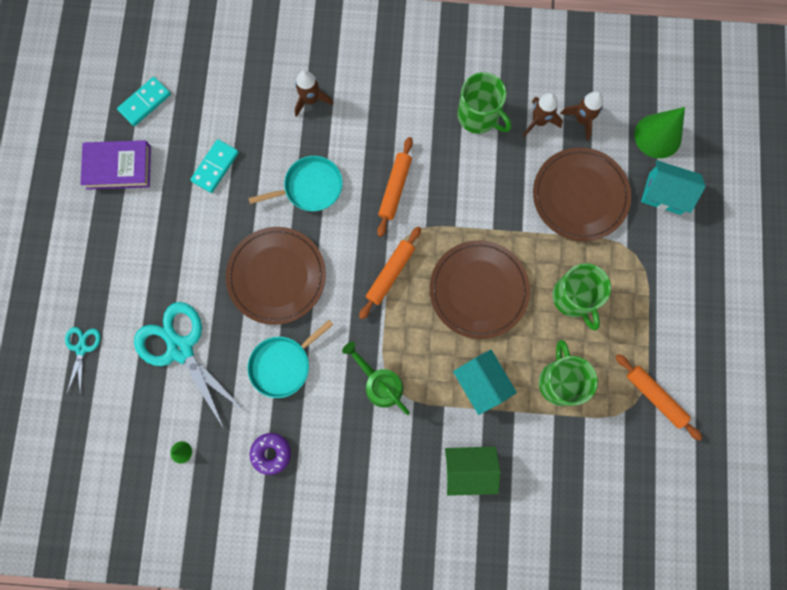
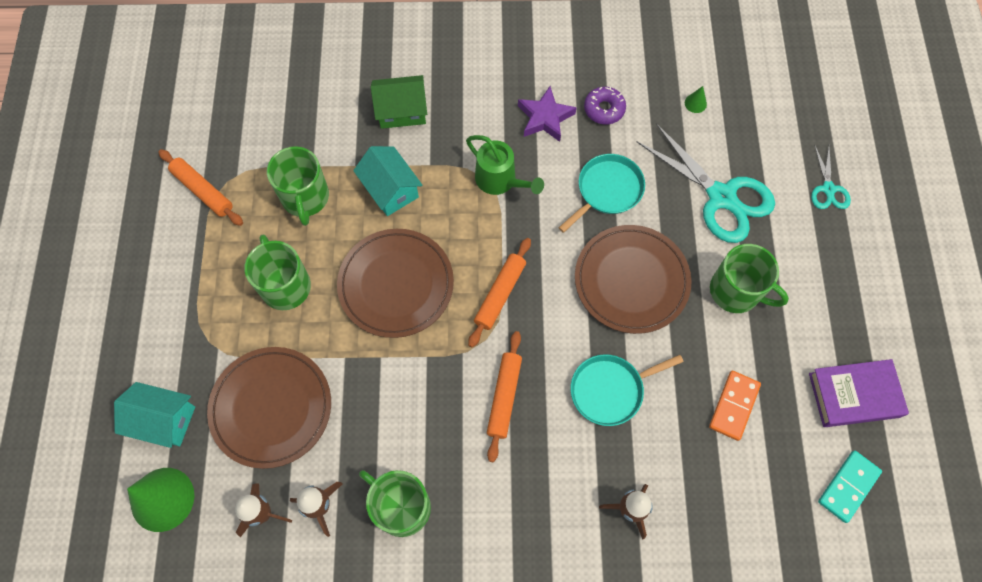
camera: 175 degrees right, 10 degrees down
turquoise domino [190,139,239,193] -> orange domino [709,371,761,441]
none -> purple star [518,86,577,142]
none -> green mug [710,244,789,313]

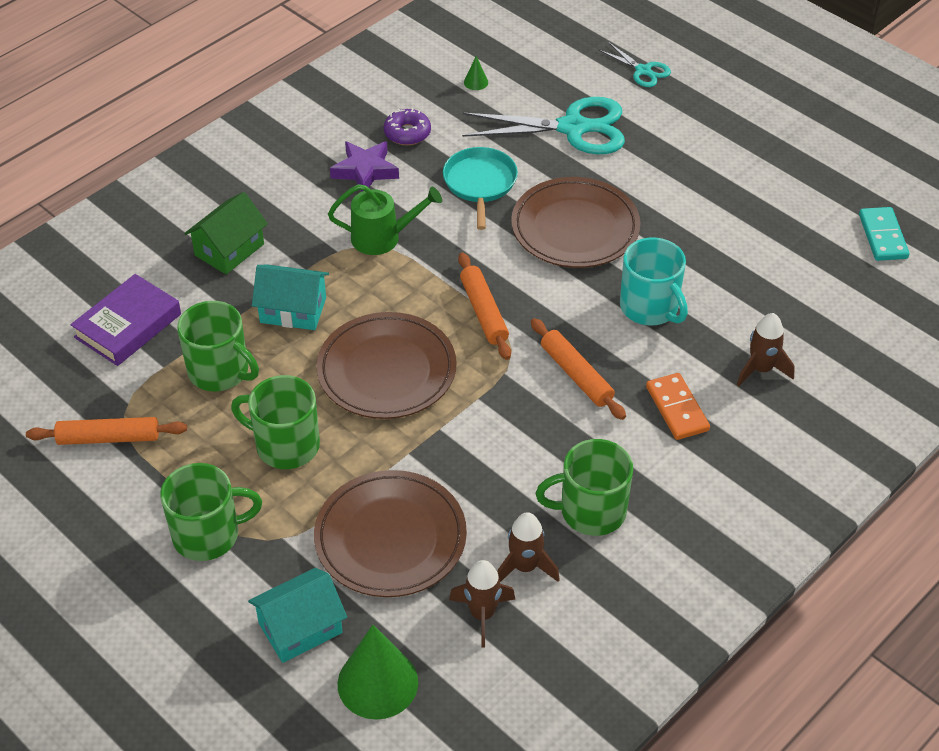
camera: 45 degrees left, 20 degrees down
turquoise pan [571,354,684,426] -> turquoise mug [620,238,688,325]
orange domino [709,371,761,441] -> orange domino moved to [646,373,710,440]
green mug [710,244,789,313] -> green mug moved to [160,463,262,561]
purple book [809,359,909,427] -> purple book moved to [70,274,181,366]

